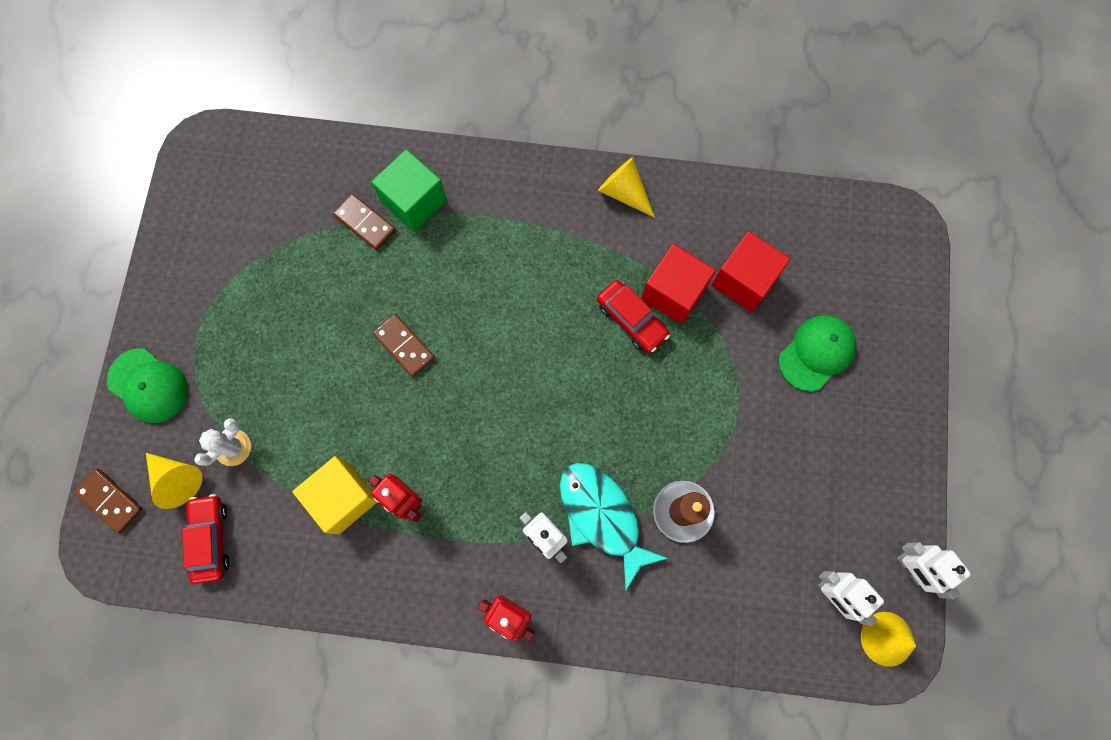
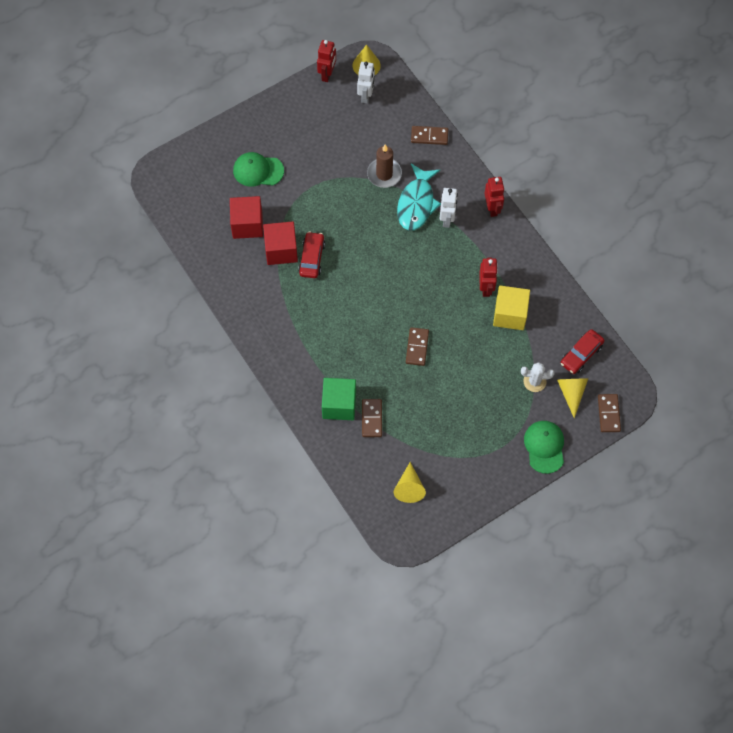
camera: 130 degrees left, 10 degrees down
yellow cone [598,157,655,218] -> yellow cone moved to [394,462,426,503]
white robot [897,542,971,599] -> red robot [317,40,336,82]
none -> brown domino [411,126,448,145]

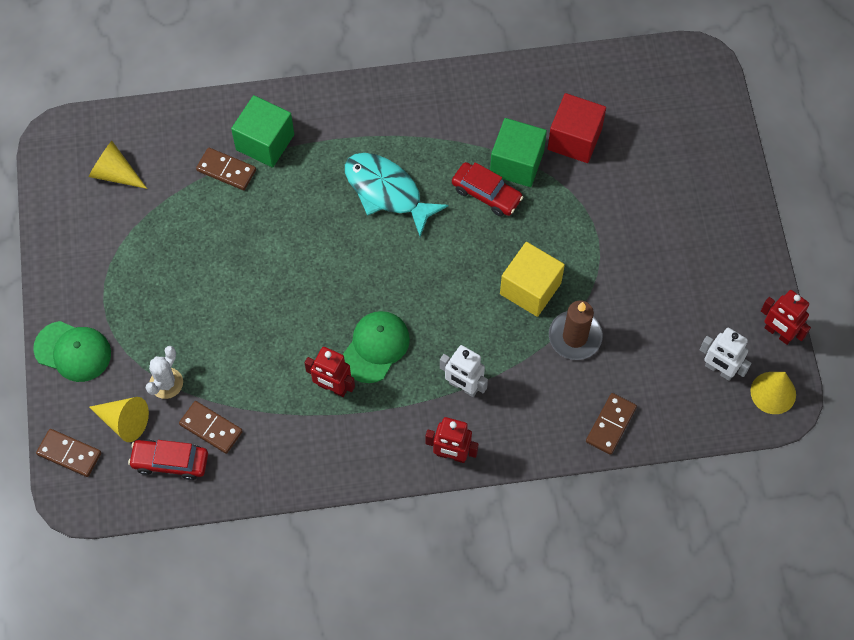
camera: 115 degrees right, 0 degrees up
green cap [233,152,284,187] -> green cap moved to [343,311,410,383]
red cube [263,221,298,265] -> green cube [490,118,547,187]
turquoise fish [397,164,441,231] -> turquoise fish moved to [345,153,448,237]
brown domino [406,327,429,366] -> brown domino moved to [179,401,243,454]
yellow cube [493,286,530,330] -> yellow cube moved to [500,242,565,317]
red car [560,329,605,374] -> red car turned 60 degrees counterclockwise [128,439,208,480]

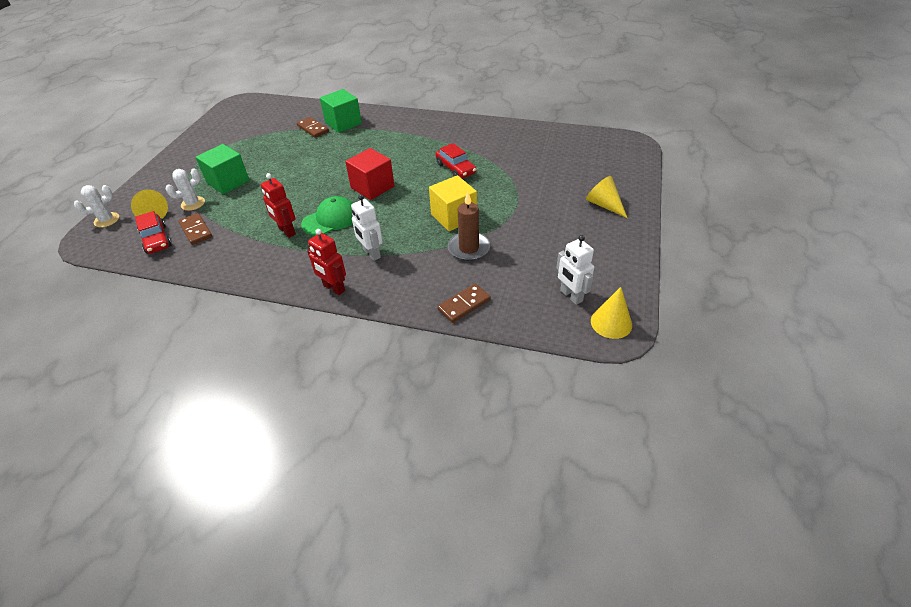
camera: 25 degrees right, 20 degrees down
green cap [33,321,111,382] -> none
brown domino [36,429,101,477] -> white cactus [74,185,119,227]
yellow cone [88,141,147,189] -> yellow cone moved to [586,176,627,218]
red car [128,439,208,480] -> red car turned 150 degrees counterclockwise [135,211,172,254]
turquoise fish [345,153,448,237] -> none
green cube [490,118,547,187] -> green cube moved to [196,144,249,194]
red cube [548,93,606,163] -> red cube moved to [345,148,394,200]
red robot [761,290,811,345] -> none

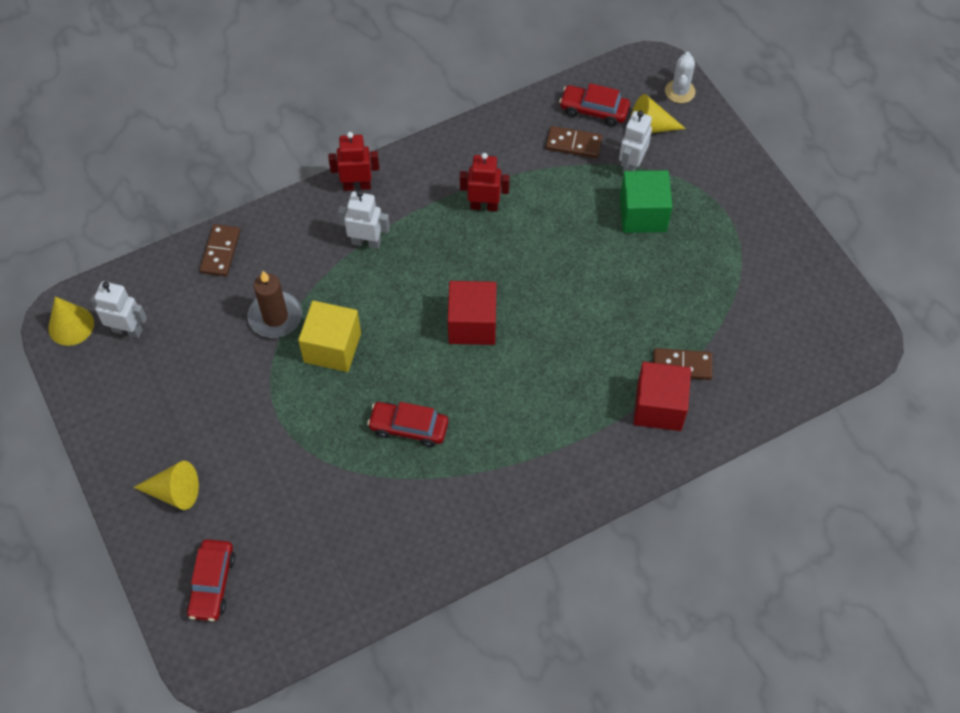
camera: 135 degrees right, 15 degrees up
white cactus [166,168,205,211] -> white robot [619,111,652,174]
green cap [301,196,353,236] -> none
green cube [320,89,362,133] -> red cube [634,362,691,431]
none -> red car [186,539,235,621]

